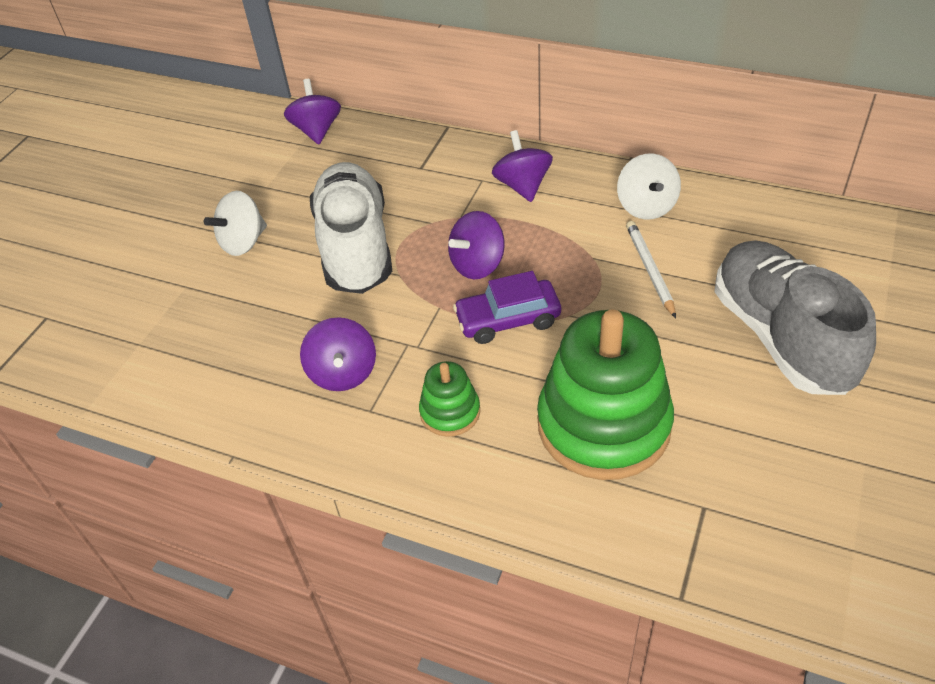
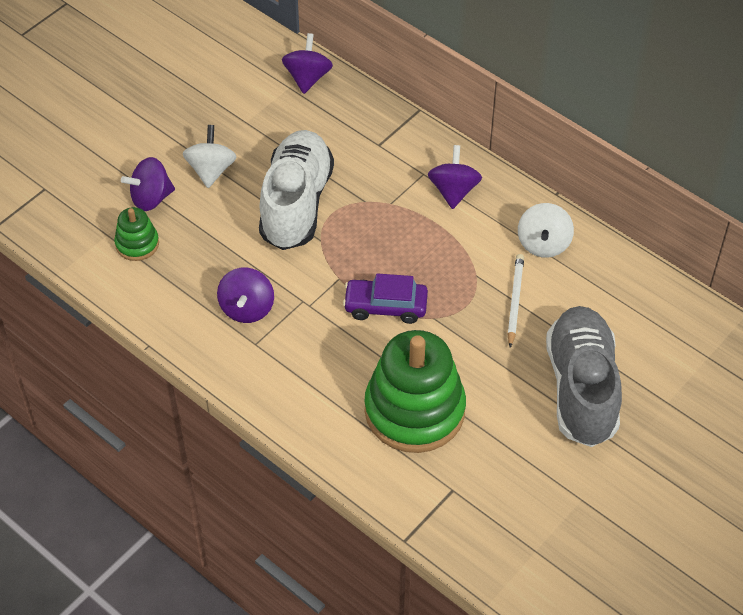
camera: 15 degrees right, 5 degrees up
white spinning top [204,191,267,256] -> white spinning top turned 120 degrees clockwise [183,125,237,188]
green stacking toy [419,361,480,437] -> green stacking toy moved to [114,207,159,261]
purple spinning top [448,211,505,279] -> purple spinning top moved to [121,157,175,211]

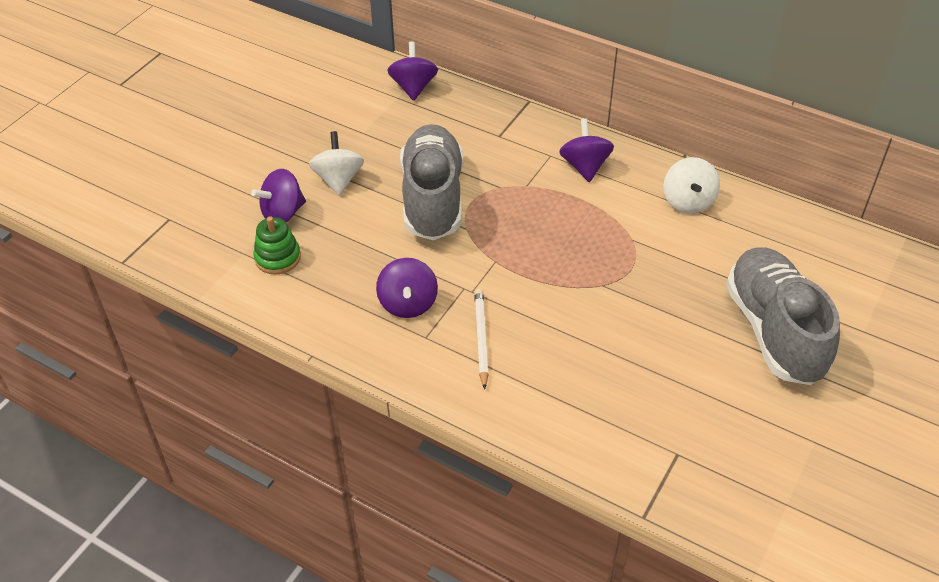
camera: 10 degrees left, 5 degrees down
white shoe [259,130,334,250] -> grey shoe [400,124,463,240]
purple car [343,273,428,324] -> none
green stacking toy [365,330,466,453] -> none
white pencil [507,254,524,348] -> white pencil moved to [474,288,489,390]

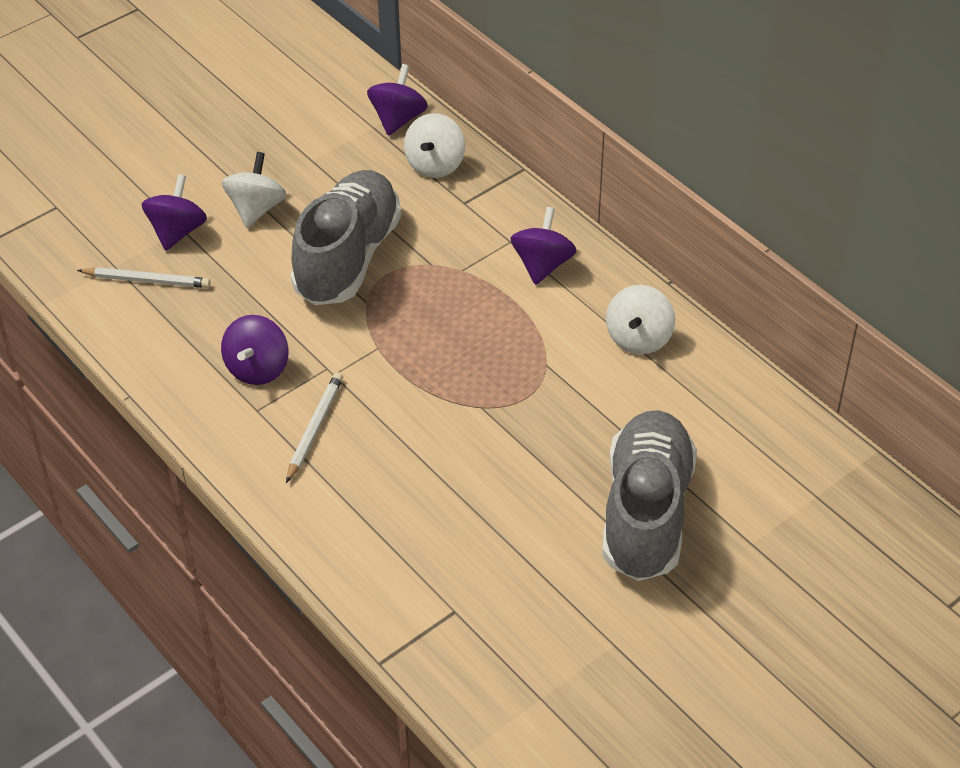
camera: 20 degrees right, 0 degrees up
purple spinning top [251,169,306,222] -> purple spinning top turned 120 degrees clockwise [142,174,207,251]
green stacking toy [253,216,301,275] -> white pencil [77,267,211,288]
none -> white spinning top [404,113,465,178]

